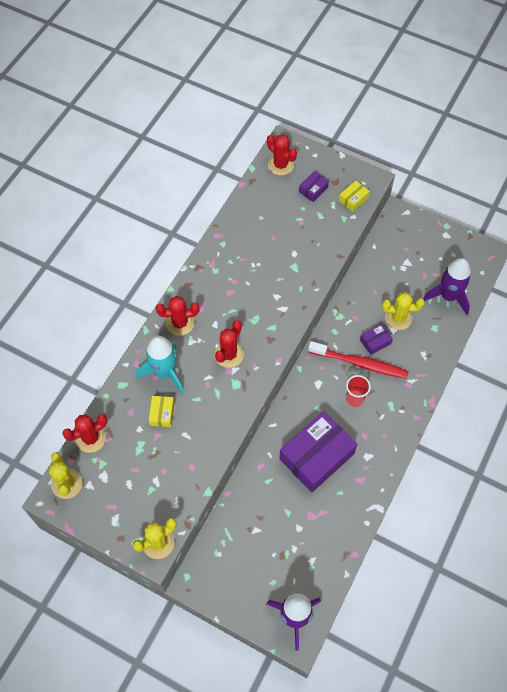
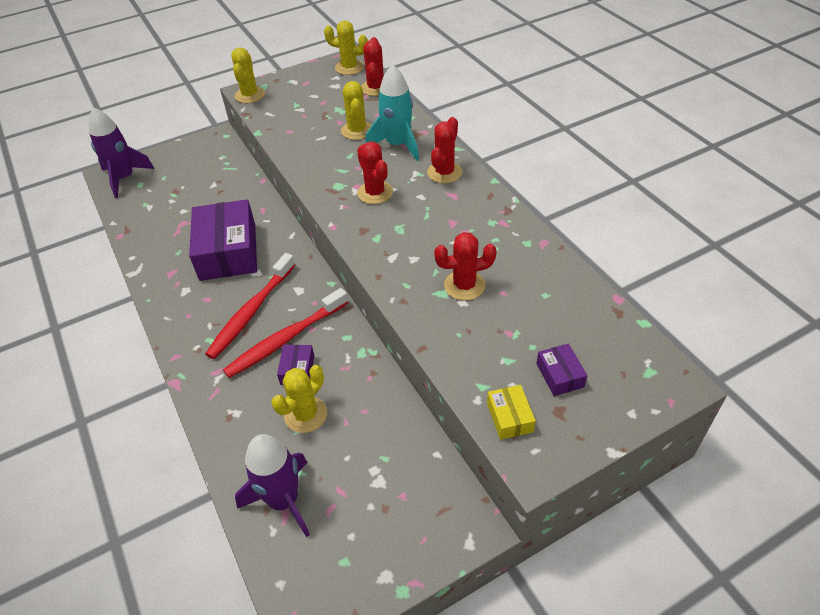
camera: 125 degrees right, 15 degrees down
yellow box [149,396,174,427] -> yellow cactus [341,81,372,140]
red cactus [267,134,297,176] -> red cactus moved to [434,232,497,301]
red cup [346,375,371,407] -> red toothbrush [205,253,295,359]

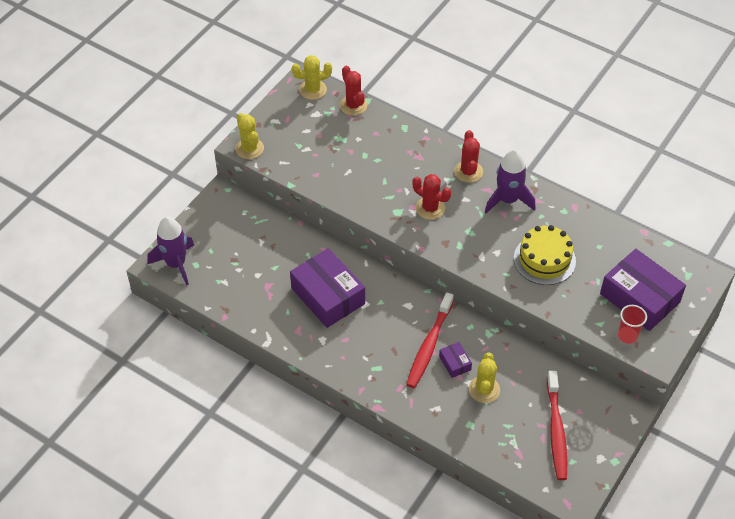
camera: 30 degrees left, 5 degrees up
red toothbrush [205,253,295,359] -> red toothbrush moved to [547,371,567,480]
purple rocket [235,434,310,537] -> purple rocket moved to [485,149,535,213]
yellow cactus [341,81,372,140] -> none
turquoise rocket [365,64,419,161] -> none
red cactus [434,232,497,301] -> yellow cake [514,225,576,285]
yellow box [487,385,536,440] -> red cup [618,305,647,344]
purple box [536,344,587,396] -> purple box [600,249,686,331], size x2.26

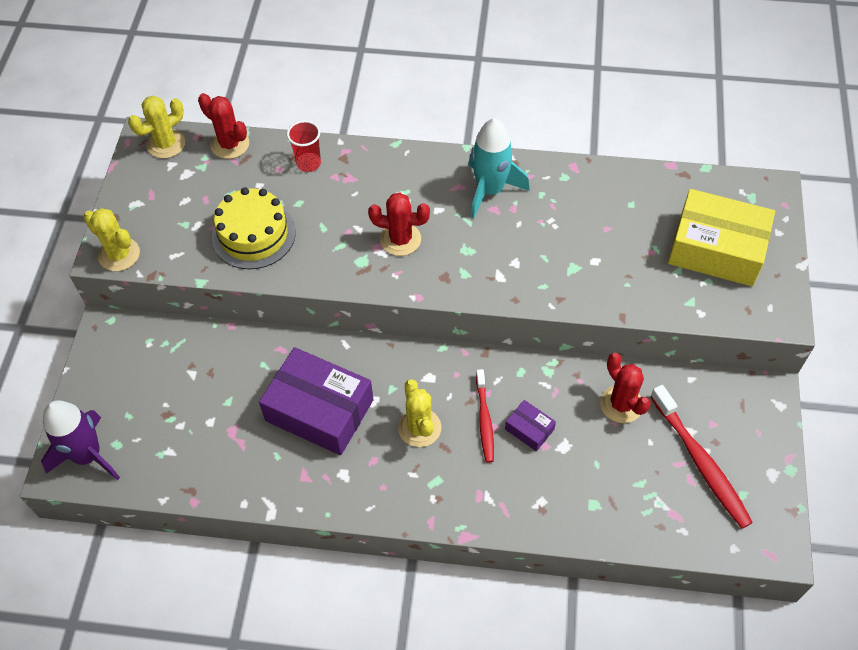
camera: 25 degrees left, 5 degrees up
red toothbrush [406,292,454,388] -> red toothbrush [476,369,494,463], size x0.63
red cactus [454,130,483,183] -> red cactus moved to [600,353,651,423]
yellow cactus [469,352,500,403] -> yellow cactus moved to [398,379,441,447]
purple rocket [485,149,535,213] -> turquoise rocket [468,118,530,219]
yellow cake [514,225,576,285] -> yellow cake moved to [212,187,296,269]
purple box [600,249,686,331] -> yellow box [668,189,775,286]
red cup [618,305,647,344] -> red cup moved to [287,120,321,172]

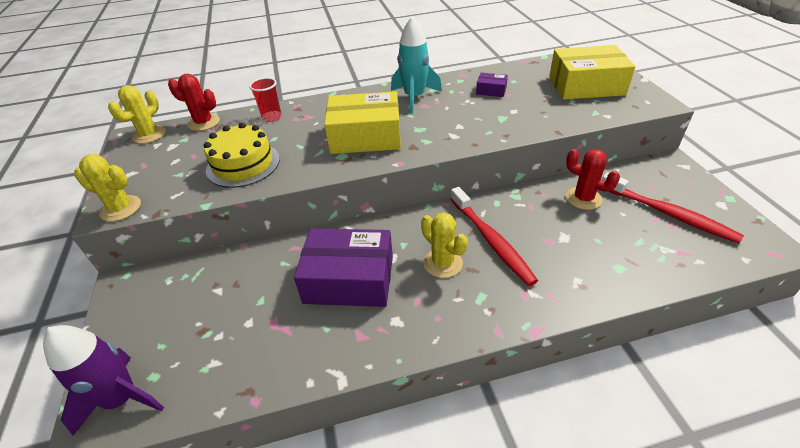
camera: 20 degrees left, 15 degrees down
red cactus [368,192,430,256] -> yellow box [324,91,401,154]
red toothbrush [476,369,494,463] -> red toothbrush [451,187,538,286], size x1.60
purple box [505,400,556,451] -> purple box moved to [476,73,508,97]

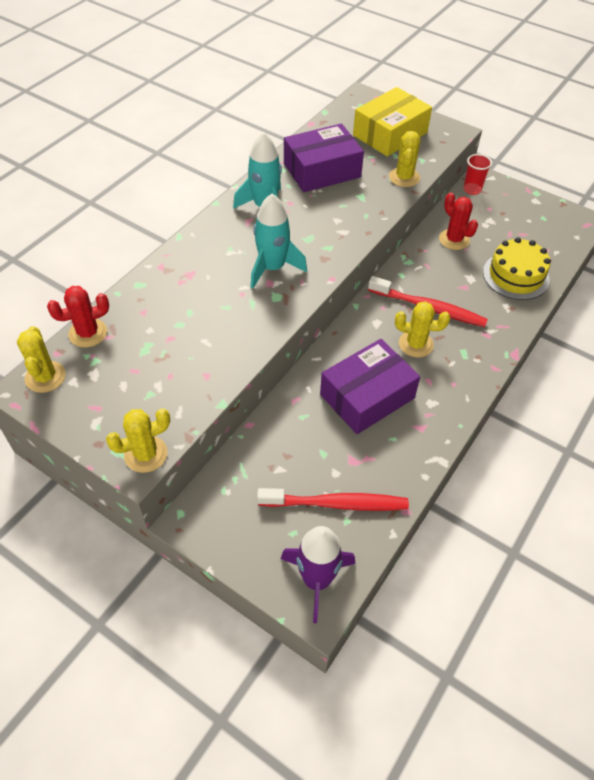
camera: 45 degrees left, 10 degrees up
yellow cake [204,123,280,188] -> yellow cake moved to [483,237,551,300]
red cup [249,77,282,122] -> red cup moved to [463,154,492,195]
yellow box [324,91,401,154] -> turquoise rocket [250,194,307,289]
purple box [476,73,508,97] -> purple box [284,124,364,192], size x2.26
red cactus [566,149,620,210] -> red cactus turned 60 degrees clockwise [439,192,478,250]
red toothbrush [602,173,744,243] -> red toothbrush moved to [257,488,409,511]
none -> yellow cactus [389,131,420,187]

